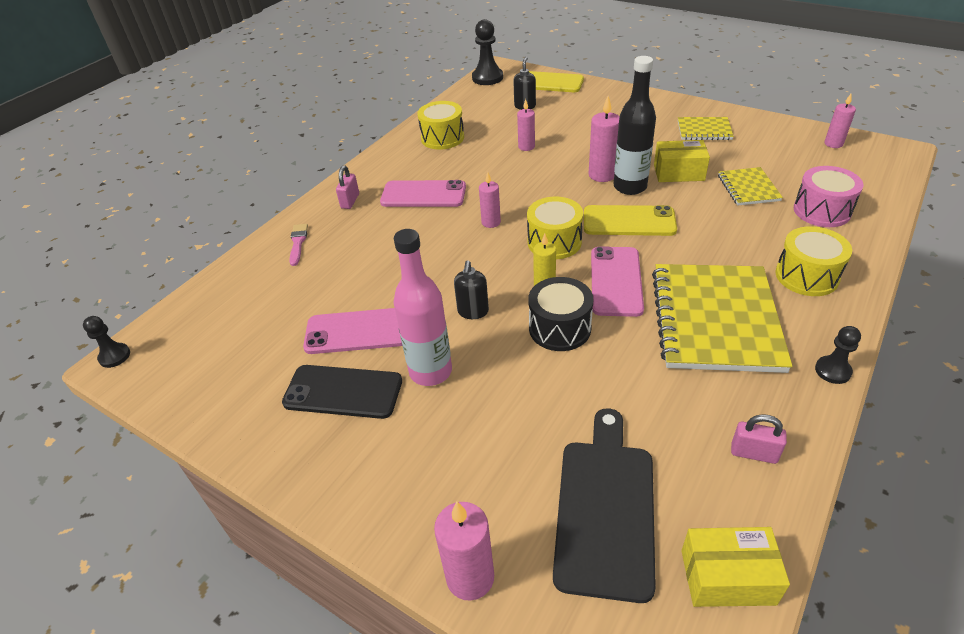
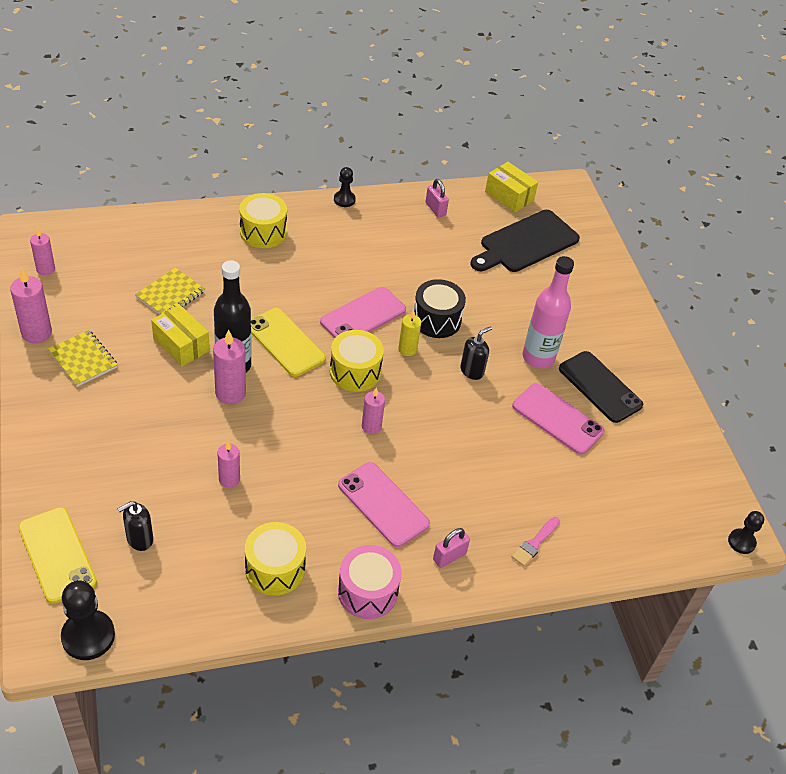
camera: 145 degrees left, 5 degrees up
pink candle [434,501,494,601] -> pink candle moved to [10,268,52,343]
yellow notebook [652,264,793,373] -> none
pink drum [794,166,863,227] -> pink drum moved to [338,545,402,619]

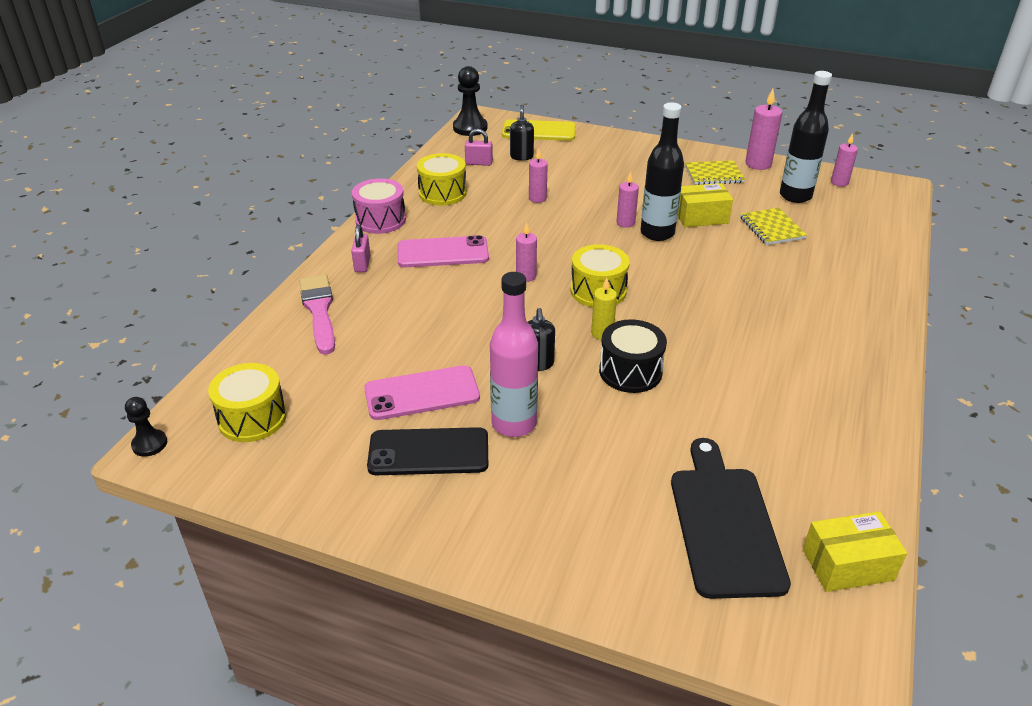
camera: 130 degrees right, 10 degrees down
pink candle [213,330,246,404] -> pink candle [616,171,639,228], size x0.65
yellow drum [239,193,287,248] -> yellow drum moved to [208,363,287,442]
yellow phone [251,308,326,377] -> none
pink phone [320,287,406,338] -> none
black pawn [334,167,356,207] -> none
pink padlock [426,179,449,218] -> pink padlock moved to [465,129,493,166]
pink brush [512,517,560,566] -> pink brush [299,274,335,355], size x1.78
none -> black bottle [780,71,832,203]

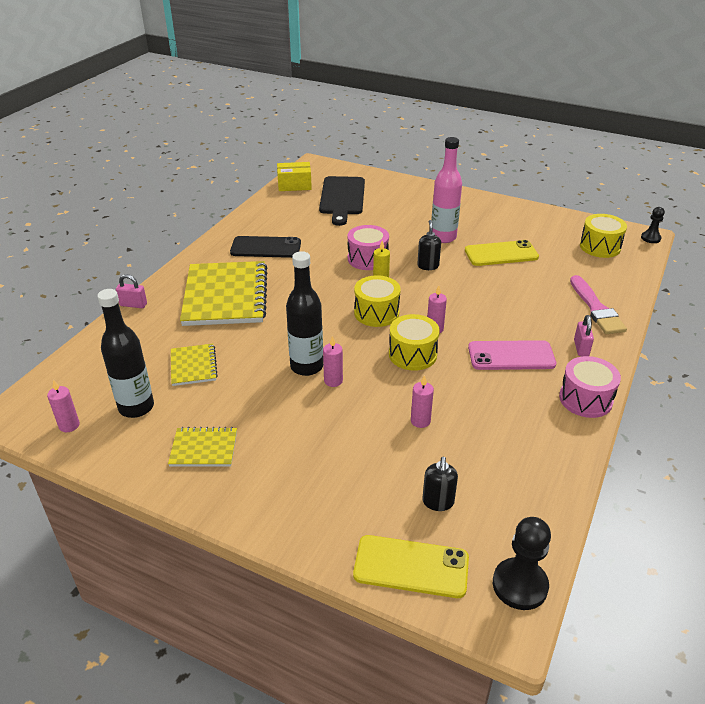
camera: 175 degrees left, 0 degrees up
pink phone [364,365,480,420] -> yellow phone [465,240,539,266]
black phone [367,427,488,475] -> black phone moved to [230,236,301,258]
yellow drum [417,153,467,206] -> yellow drum moved to [389,314,440,371]
pink padlock [465,129,493,166] -> pink padlock moved to [116,274,147,308]
black drum [599,319,667,393] -> pink drum [347,225,389,270]
yellow box [678,183,733,227] -> none
pink candle [745,89,782,170] -> none
none -> yellow notebook [180,261,268,326]

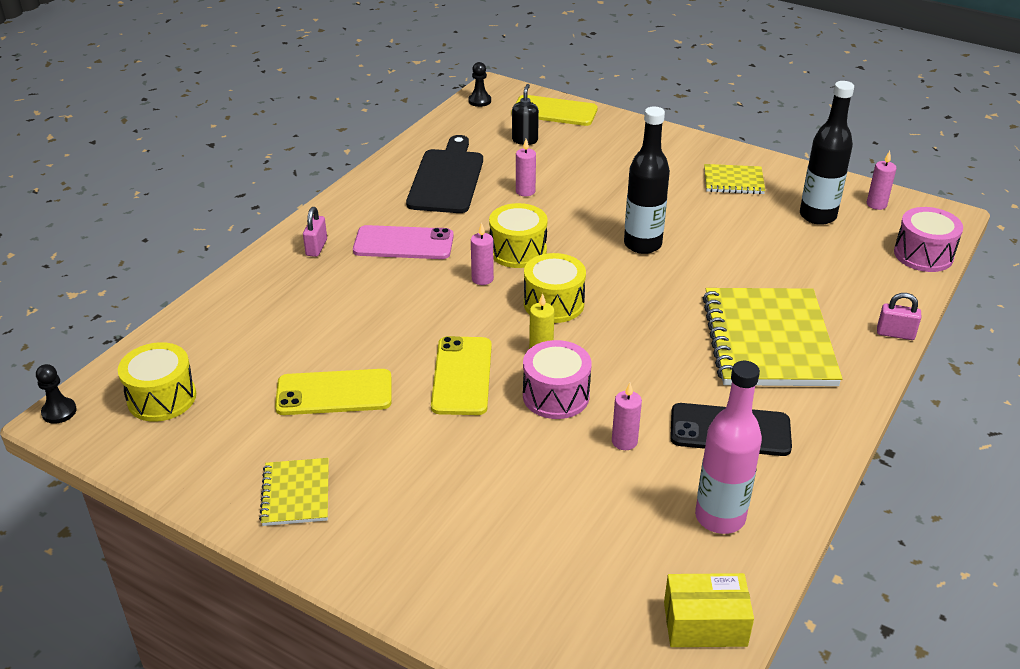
camera: 175 degrees left, 0 degrees up
yellow notebook [171,344,218,386] -> yellow notebook moved to [259,458,329,526]
black cutting board [319,176,365,226] -> black cutting board moved to [406,135,483,213]
pink candle [323,336,343,387] -> pink candle moved to [612,383,642,450]
black soap dispenser [417,220,441,270] -> yellow phone [431,336,492,415]
pink bottle [431,137,462,243] -> pink bottle moved to [695,361,762,534]
black pawn [493,517,551,610] -> black pawn [468,62,491,107], size x0.59
pink drum [559,356,621,418] -> pink drum moved to [894,207,963,272]
pink brush [570,275,627,334] -> none

